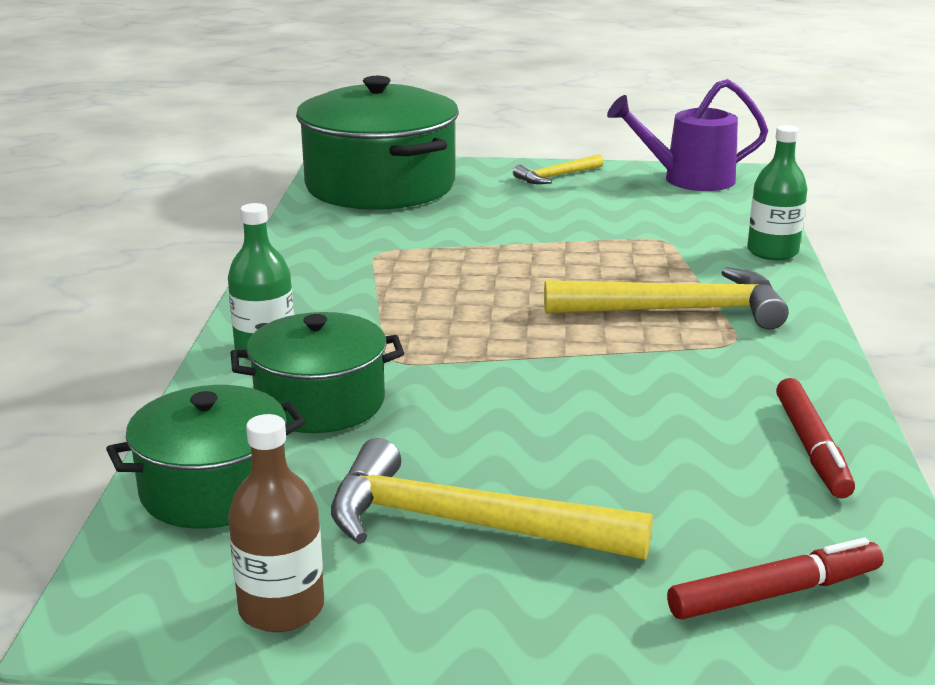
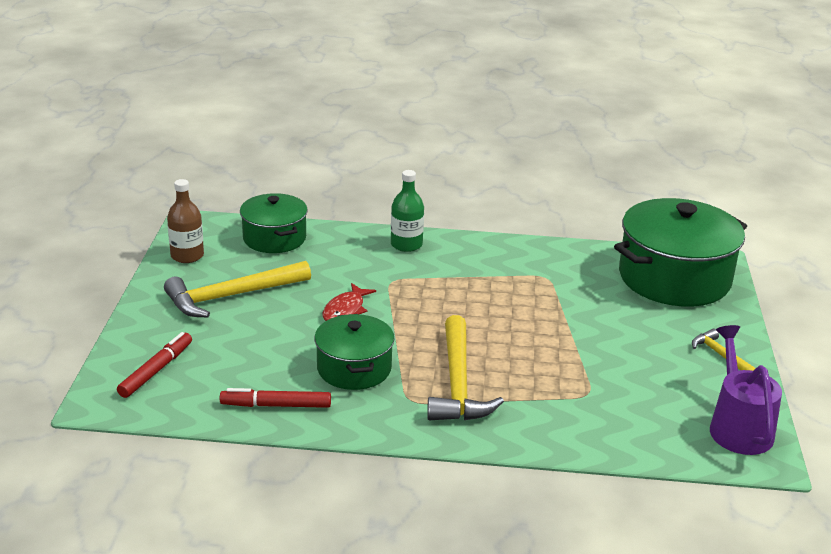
camera: 90 degrees right, 5 degrees up
green pot [231,312,404,433] -> green pot moved to [314,314,394,390]
yellow hammer [331,438,653,560] -> yellow hammer turned 135 degrees counterclockwise [164,261,311,317]
red marker [667,538,884,620] -> red marker turned 135 degrees counterclockwise [117,332,192,398]
green bottle [747,125,807,260] -> none
none -> red fish [323,283,376,321]

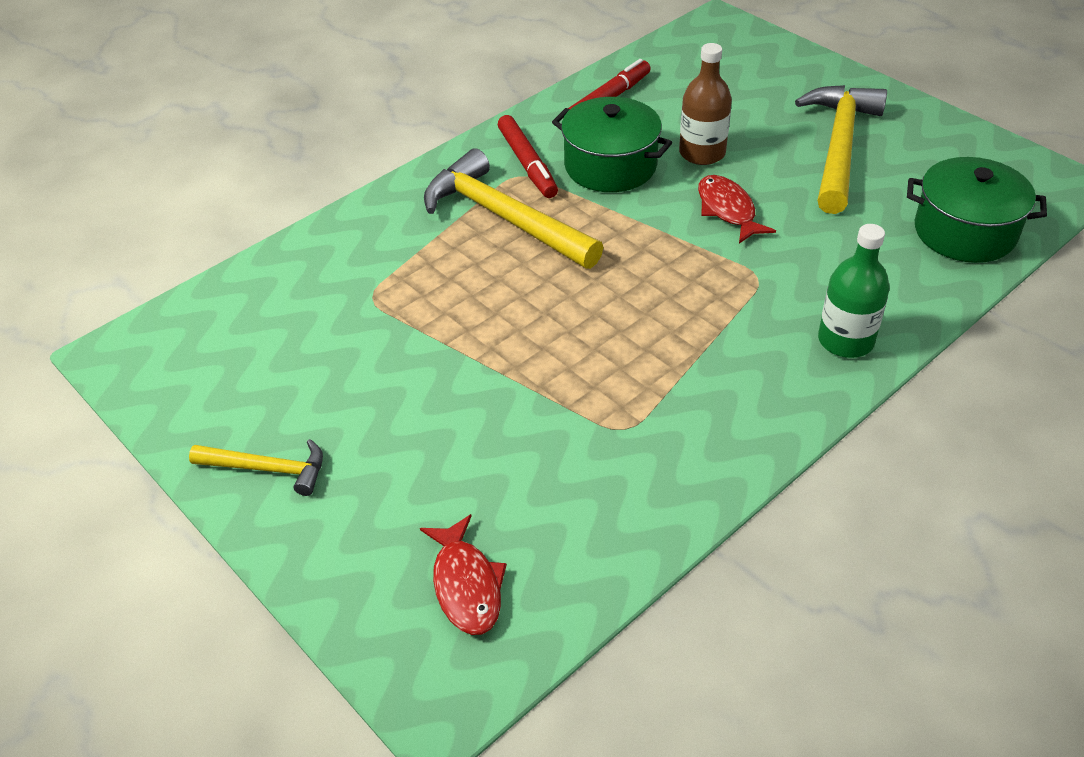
camera: 135 degrees right, 15 degrees up
red marker [117,332,192,398] -> red marker moved to [498,115,558,198]
brown bottle [167,179,204,263] -> brown bottle moved to [679,43,732,165]
green pot [614,198,747,307] -> red fish [420,514,507,635]
purple watering can [710,325,782,455] -> none

